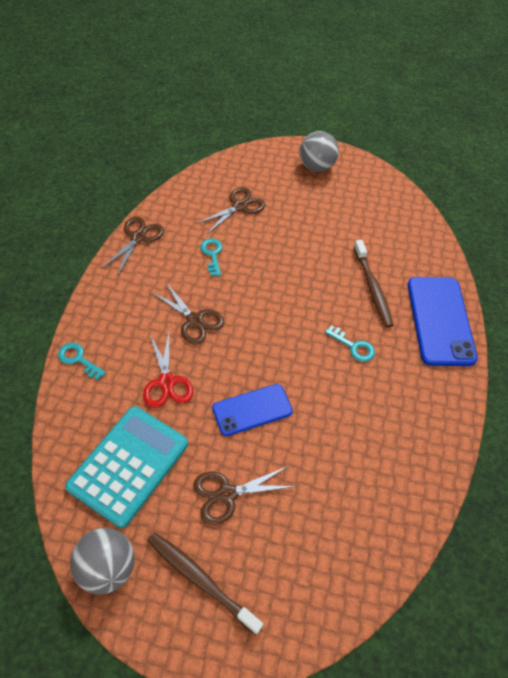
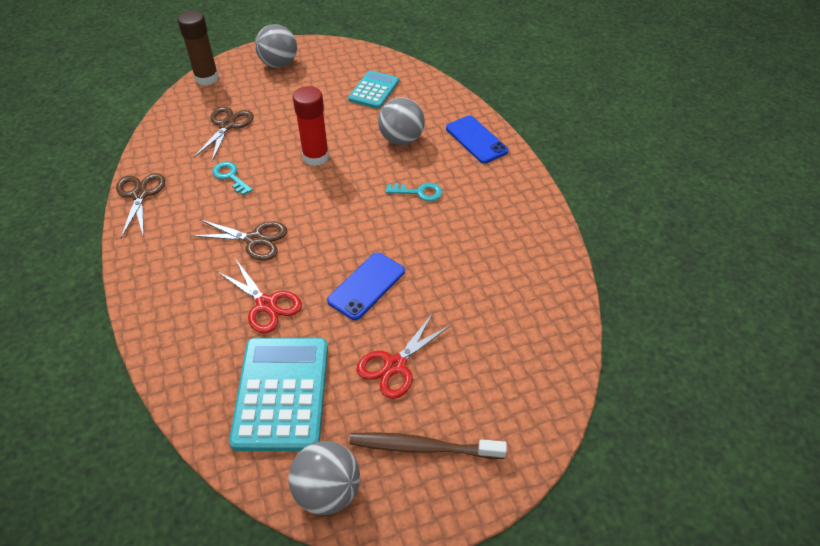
camera: 30 degrees left, 5 degrees down
turquoise key [58,343,106,380] -> none
brown scissors [193,466,296,525] -> red scissors [357,313,452,399]
brown toothbrush [354,240,393,328] -> grey ball [378,97,425,145]
blue phone [408,277,478,366] -> blue phone [446,116,508,163], size x0.64
none -> brown glue stick [178,10,219,85]
none -> red glue stick [293,86,329,166]
none -> turquoise calculator [348,70,399,109]

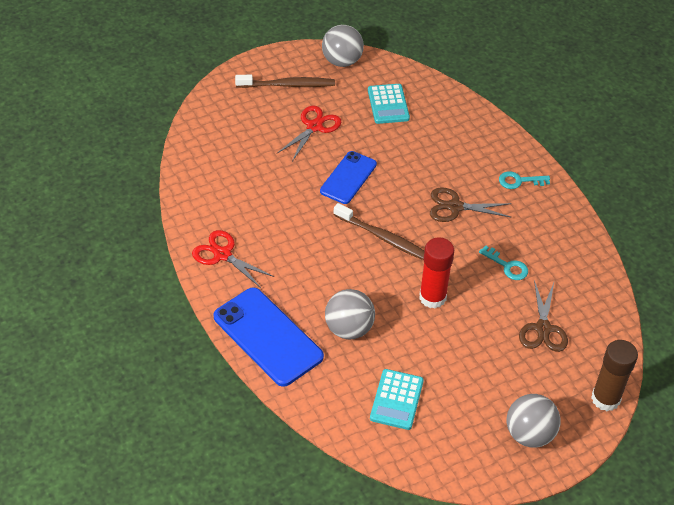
camera: 170 degrees right, 0 degrees up
brown scissors [116,173,165,238] -> none
red scissors [218,260,302,333] -> red scissors moved to [192,230,274,288]
turquoise calculator [229,338,328,451] -> turquoise calculator [368,84,410,124], size x0.60
turquoise key [386,183,442,201] -> turquoise key moved to [499,171,550,189]
blue phone [446,116,508,163] -> blue phone [213,287,324,387], size x1.57
none -> brown toothbrush [333,203,424,260]

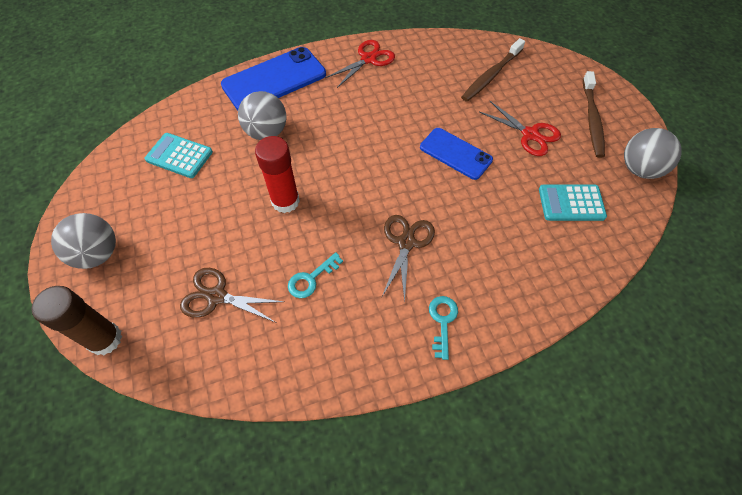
camera: 100 degrees right, 10 degrees up
brown toothbrush [333,203,424,260] -> brown toothbrush moved to [461,38,525,102]

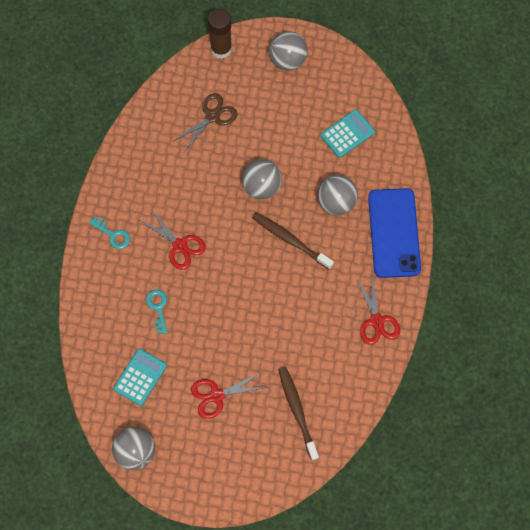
camera: 120 degrees right, 10 degrees up
red glue stick [255,136,300,213] -> grey ball [242,159,282,199]
turquoise key [288,252,343,298] -> turquoise key moved to [146,289,168,334]
brown scissors [382,215,435,302] -> red scissors [140,209,206,270]
blue phone [420,128,493,180] -> none
brown toothbrush [583,71,605,158] -> brown toothbrush moved to [252,212,334,270]

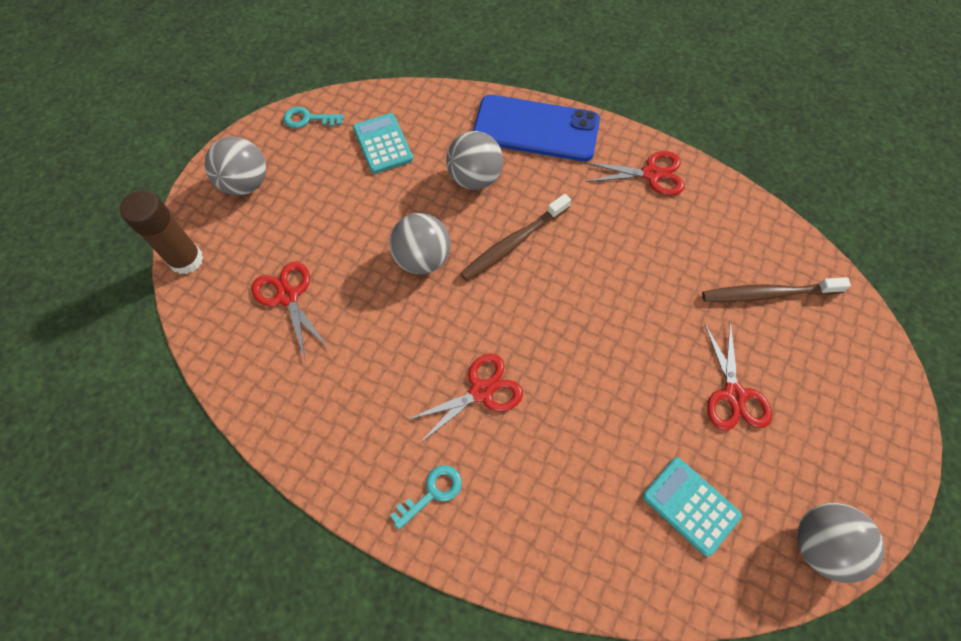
camera: 75 degrees left, 5 degrees down
turquoise key [146,289,168,334] -> turquoise key moved to [283,107,344,128]
brown scissors [172,93,237,152] -> red scissors [252,262,329,360]

